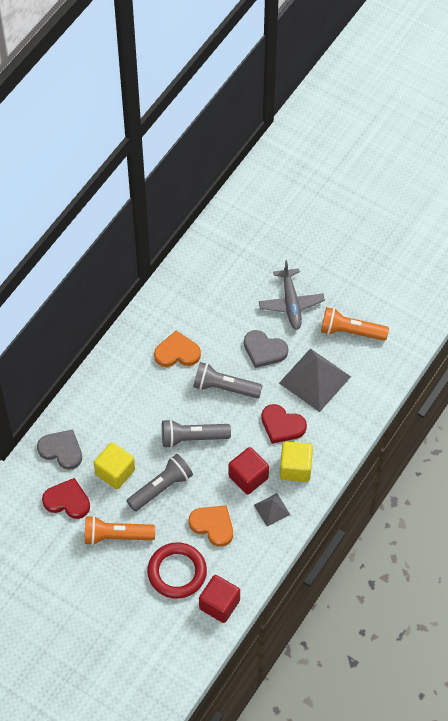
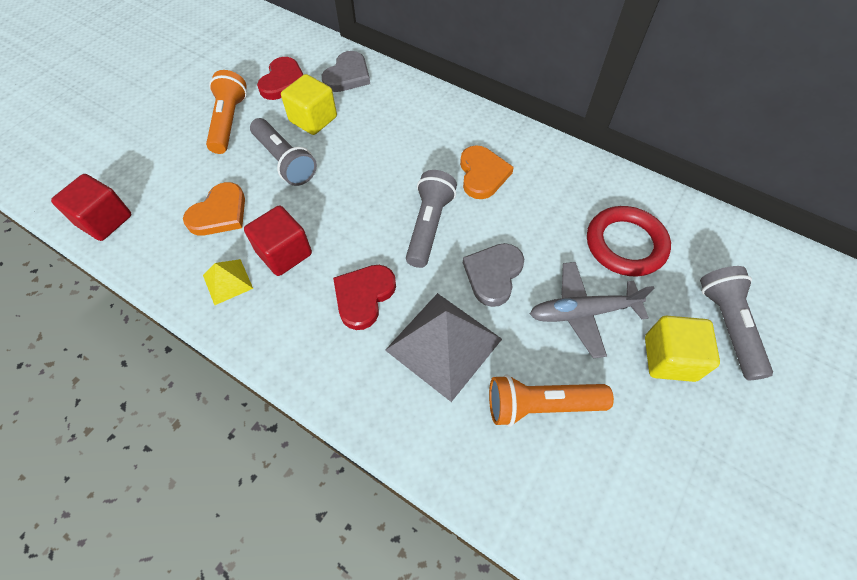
camera: 90 degrees right, 0 degrees up
red ring [147,542,207,599] -> red ring moved to [587,206,671,276]
grey flashlight [162,419,231,448] -> grey flashlight moved to [700,266,773,380]
grey pyramid [254,493,290,526] -> yellow pyramid [203,259,253,305]
yellow cube [280,441,313,482] -> yellow cube moved to [645,316,720,382]
orange flashlight [321,307,389,341] -> orange flashlight turned 105 degrees counterclockwise [489,375,614,427]

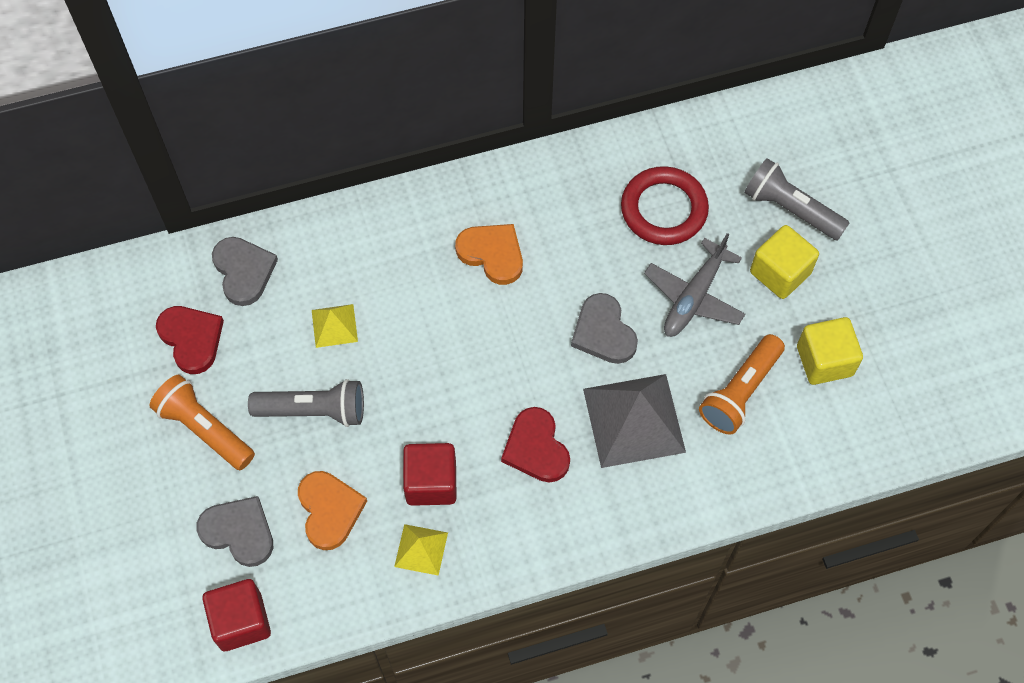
camera: 50 degrees left, 5 degrees up
yellow cube [281,74,337,135] -> yellow cube moved to [797,317,863,385]
grey flashlight [406,170,457,268] -> none
none -> grey heart [196,496,273,567]
none -> yellow pyramid [312,304,358,348]

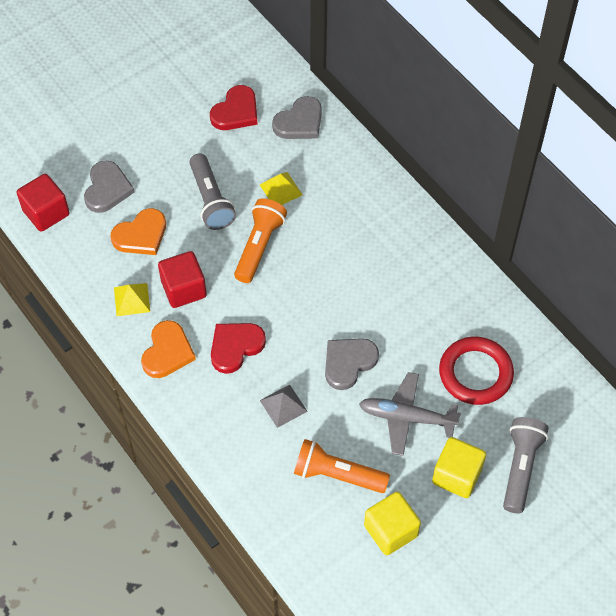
camera: 70 degrees right, 5 degrees down
orange flashlight [149,375,255,470] -> orange flashlight moved to [234,199,287,283]
orange heart [455,224,523,285] -> orange heart moved to [141,320,196,378]
grey pyramid [583,374,686,468] -> grey pyramid [260,385,308,428], size x0.50

